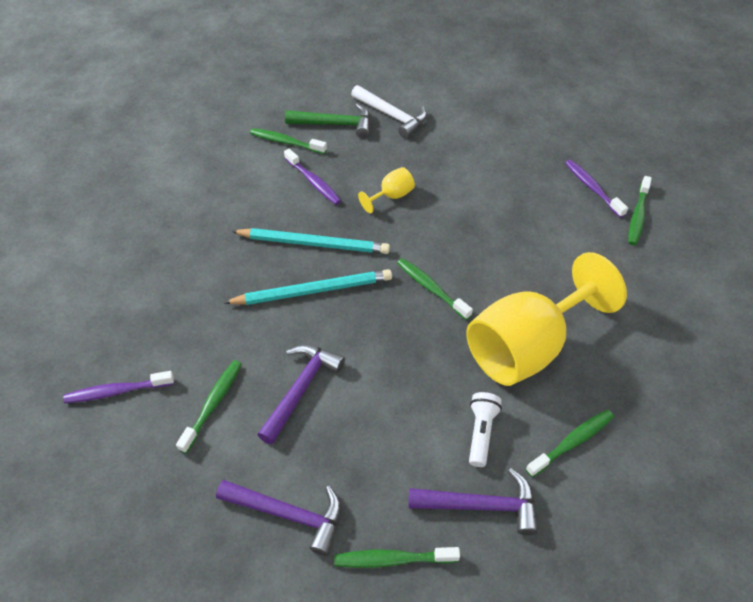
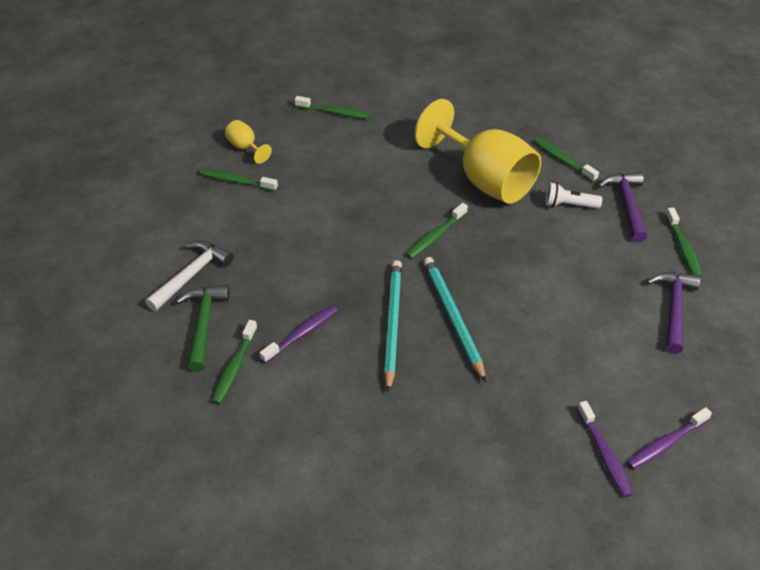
camera: 95 degrees left, 5 degrees down
green toothbrush [176,360,242,453] -> green toothbrush moved to [199,168,278,192]
purple hammer [257,345,345,445] -> none
yellow goblet [358,167,415,213] -> yellow goblet moved to [225,120,272,164]
purple toothbrush [565,160,628,218] -> purple toothbrush moved to [627,407,712,470]

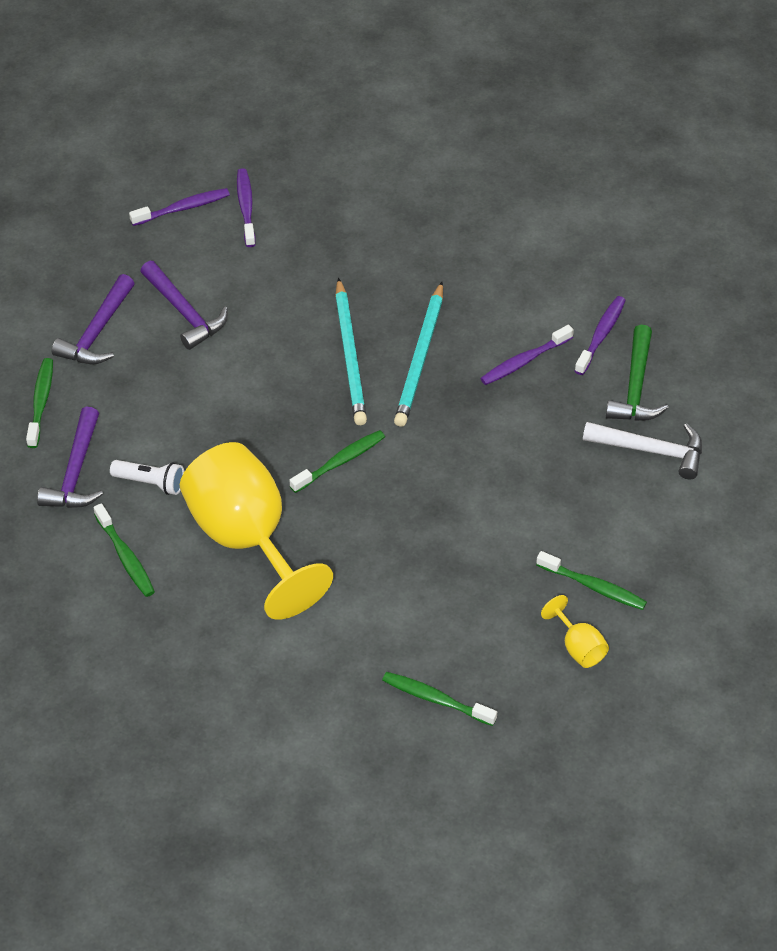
camera: 170 degrees left, 5 degrees up
white hammer [145,241,233,311] -> white hammer turned 120 degrees counterclockwise [583,422,702,480]
green toothbrush [212,320,257,404] -> purple toothbrush [575,296,626,375]
none -> purple hammer [140,261,228,350]

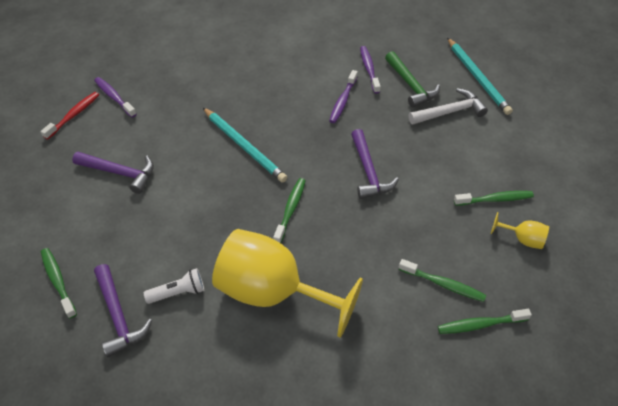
camera: 35 degrees left, 0 degrees up
purple hammer [52,274,135,364] -> purple hammer moved to [351,129,399,199]
green toothbrush [94,503,155,597] -> green toothbrush moved to [399,259,486,302]
purple toothbrush [129,188,230,226] -> red toothbrush [40,92,99,140]
turquoise pencil [394,282,443,427] -> turquoise pencil moved to [447,38,513,115]

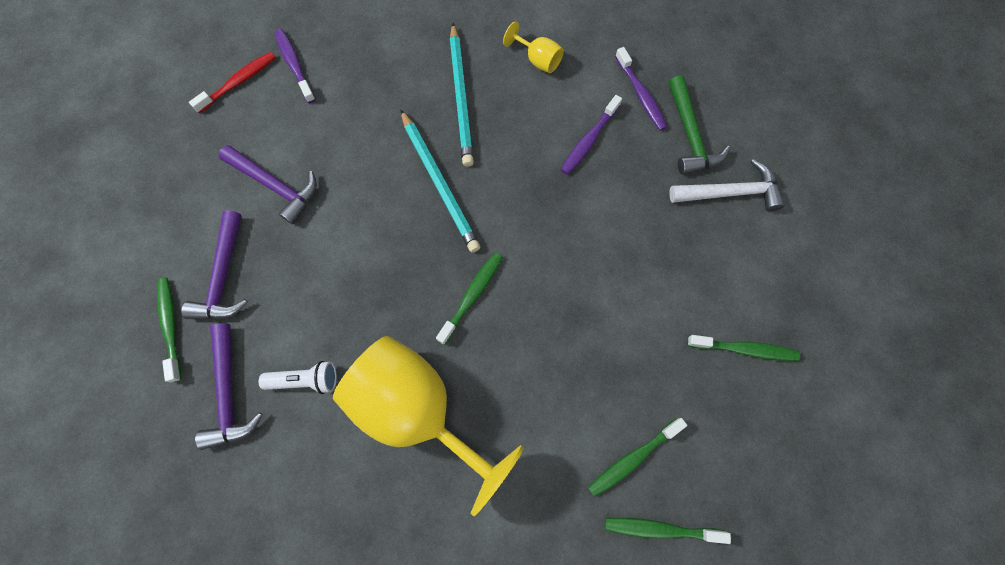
camera: 15 degrees right, 20 degrees up
purple hammer [351,129,399,199] -> purple hammer moved to [181,210,248,320]
purple toothbrush [360,46,381,94] -> purple toothbrush turned 150 degrees clockwise [615,47,667,131]
green toothbrush [399,259,486,302] -> green toothbrush turned 105 degrees clockwise [588,418,687,497]
turquoise pencil [447,38,513,115] -> turquoise pencil moved to [450,23,474,167]
yellow goblet [491,212,549,249] -> yellow goblet moved to [503,21,564,73]

